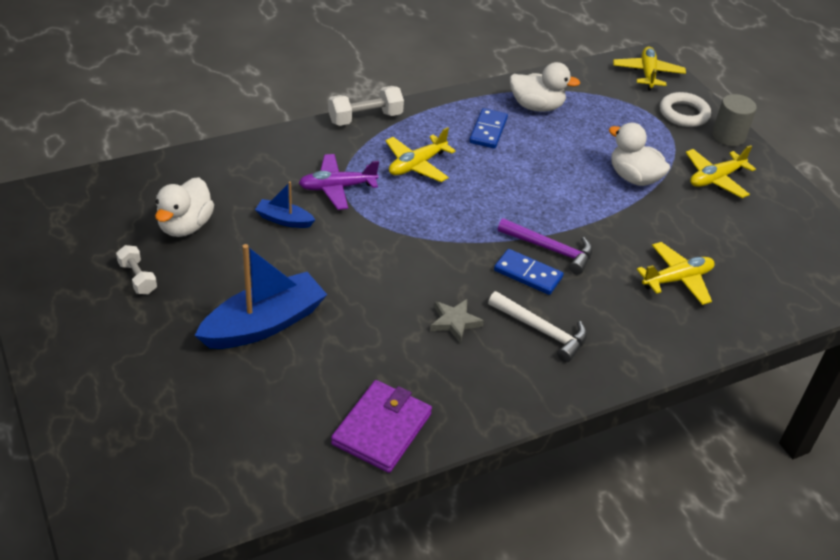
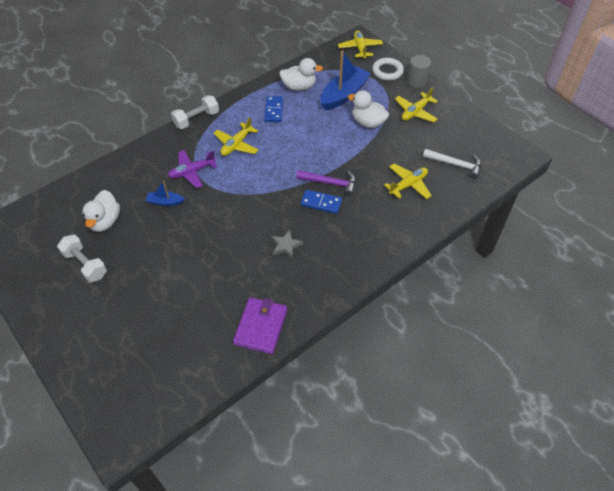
camera: 10 degrees left, 10 degrees up
white dumbbell [116,245,157,294] -> white dumbbell [57,235,107,283], size x1.55
blue boat [195,244,327,349] -> blue boat moved to [321,51,371,110]
white hammer [488,291,587,362] -> white hammer moved to [423,149,481,179]

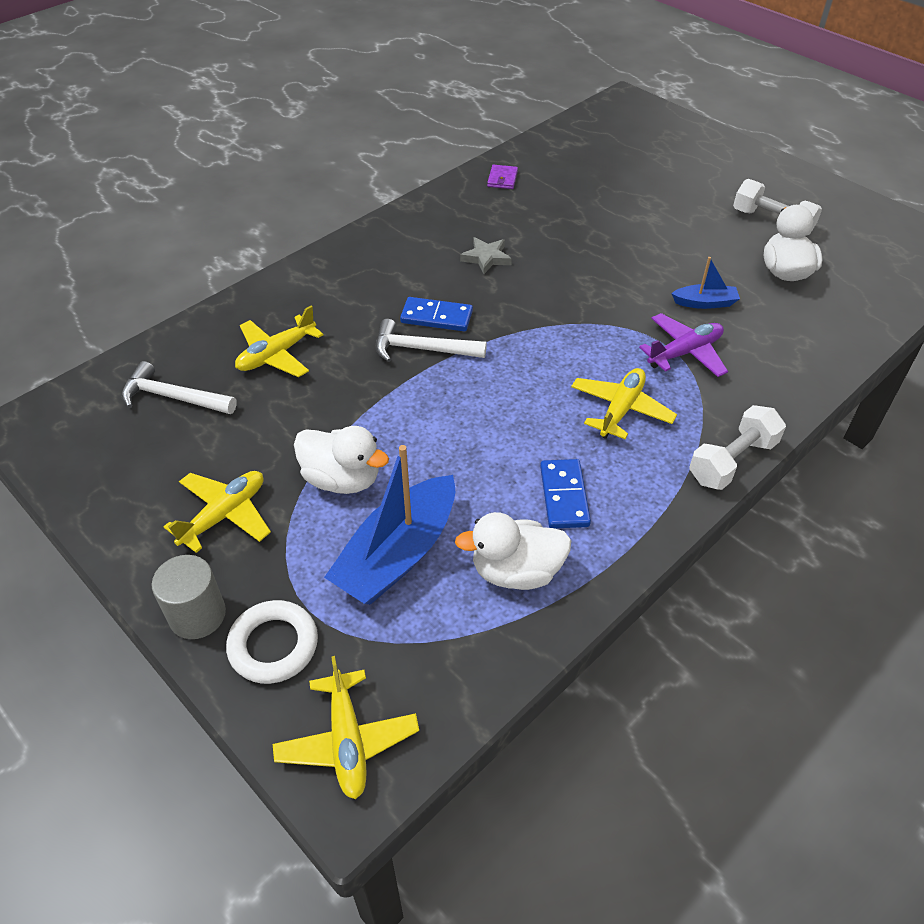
camera: 175 degrees right, 5 degrees down
purple wallet [233,297,287,354] -> purple wallet [487,165,518,189], size x0.50
purple hammer [296,170,356,196] -> white hammer [376,319,487,362]

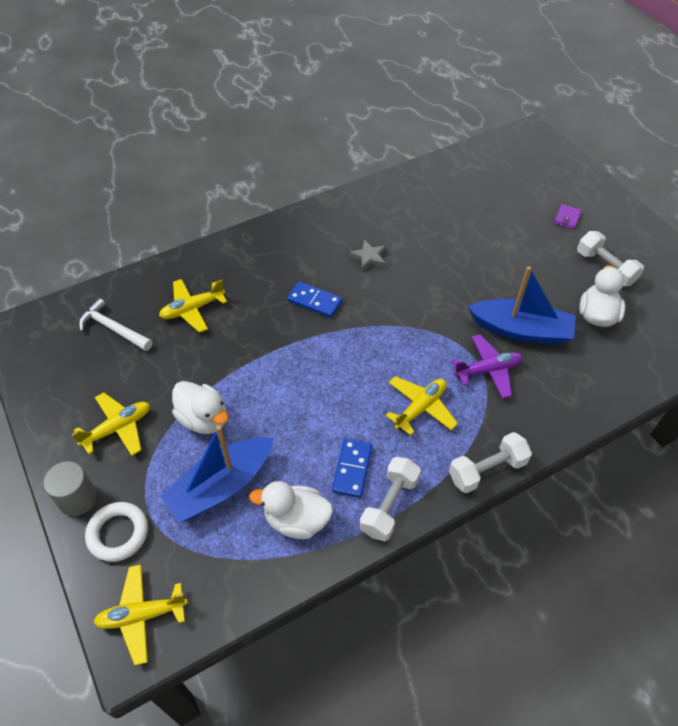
camera: 15 degrees right, 5 degrees up
yellow plane [273,656,419,799] -> yellow plane turned 75 degrees clockwise [94,565,188,665]
white hammer [376,319,487,362] -> none
purple wallet [487,165,518,189] -> purple wallet moved to [554,204,582,229]
blue boat [671,257,740,309] -> blue boat [468,266,576,345], size x2.01
none -> white dumbbell [360,457,421,541]

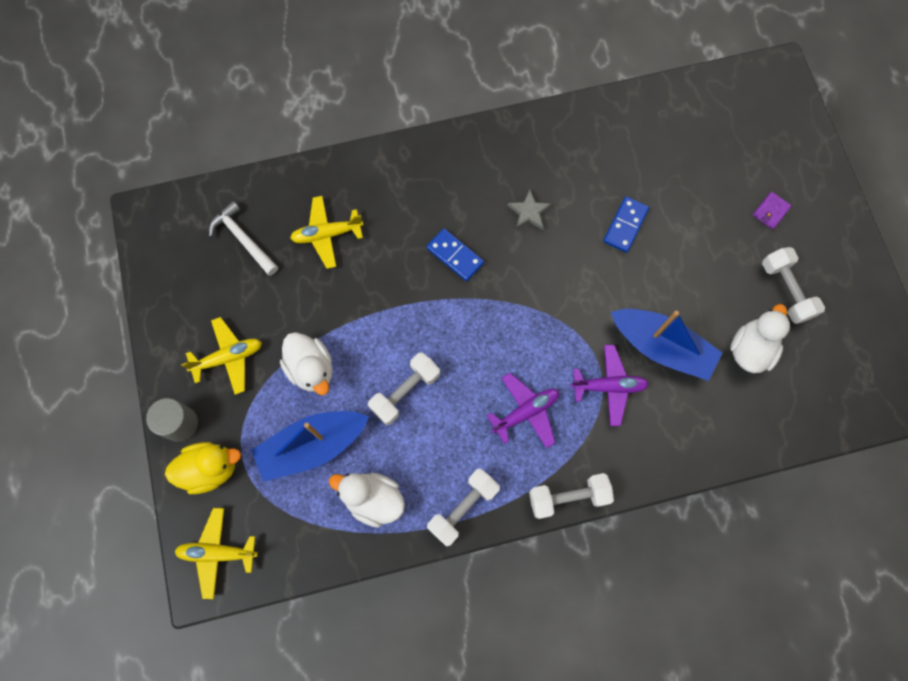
camera: 15 degrees right, 20 degrees up
white ring [85,502,148,562] -> yellow duck [165,442,241,494]
blue domino [332,438,372,498] -> blue domino moved to [603,196,649,253]
yellow plane [386,376,458,435] -> purple plane [486,373,559,448]
none -> white dumbbell [368,352,440,425]

